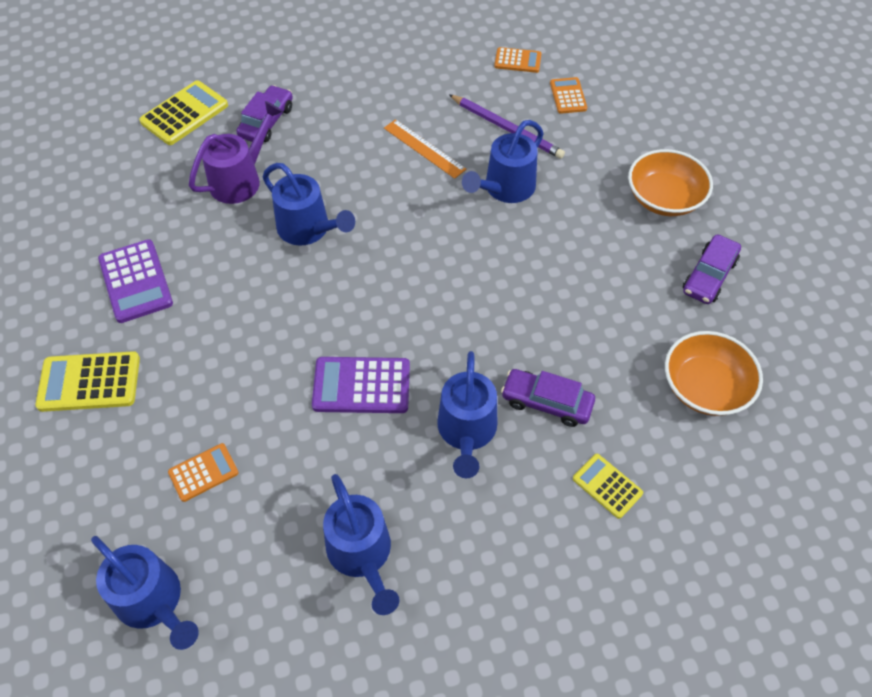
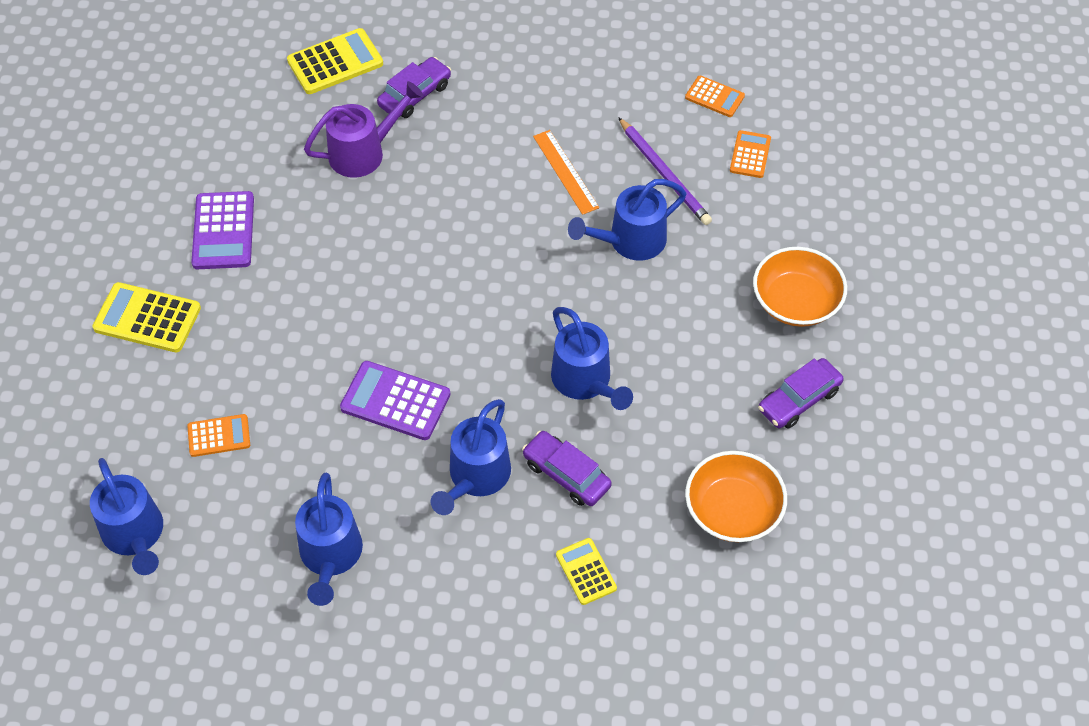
camera: 20 degrees right, 0 degrees up
blue watering can [263,163,355,245] -> blue watering can moved to [551,307,633,410]

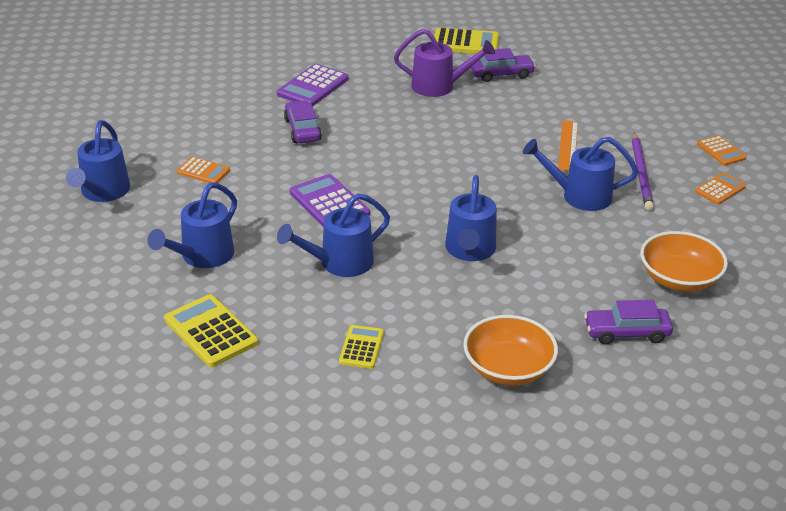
camera: 35 degrees right, 20 degrees down
yellow calculator [93,282,201,352] -> yellow calculator moved to [165,294,258,367]
purple car [522,431,612,506] -> purple car moved to [284,100,322,143]

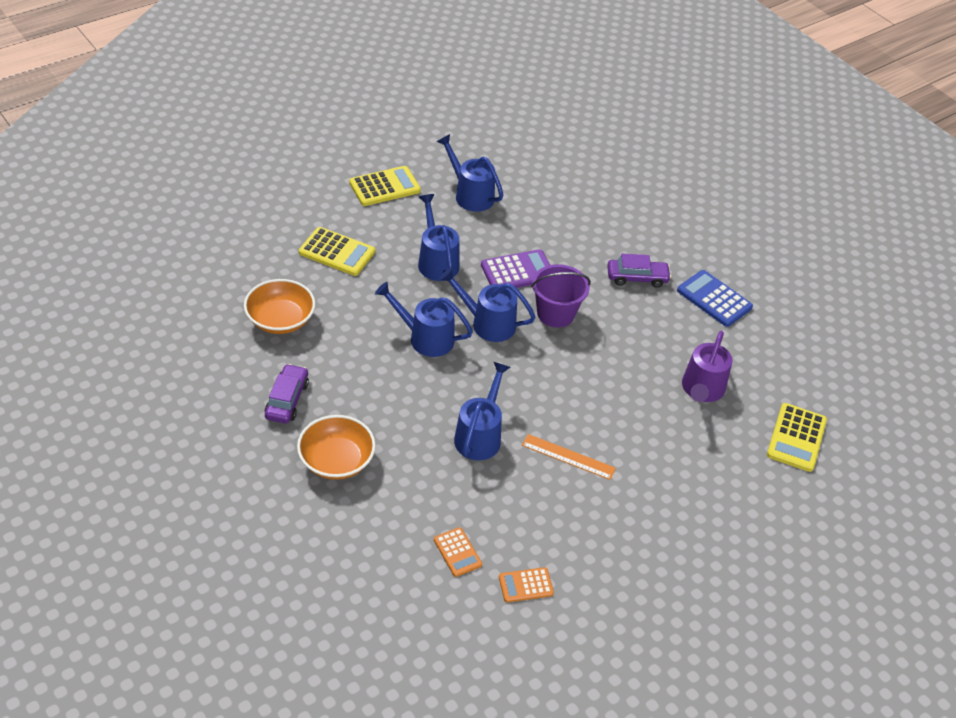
camera: 100 degrees right, 10 degrees up
blue watering can [66,120,130,202] -> blue watering can moved to [439,268,536,342]
orange calculator [177,157,230,183] -> none
purple calculator [277,64,349,107] -> blue calculator [677,270,753,327]
yellow calculator [339,325,384,369] -> yellow calculator [299,227,375,276], size x1.64
purple car [471,48,536,82] -> none
purple pencil [632,133,654,211] -> none
none -> purple bucket [531,264,591,328]

